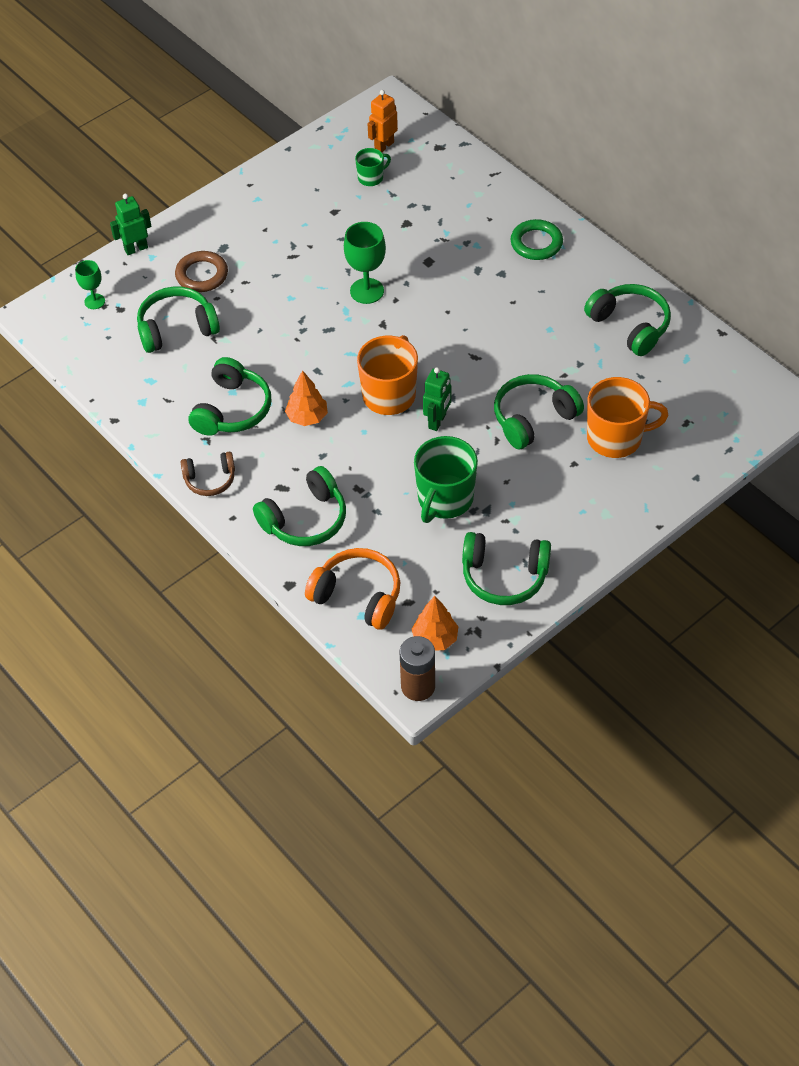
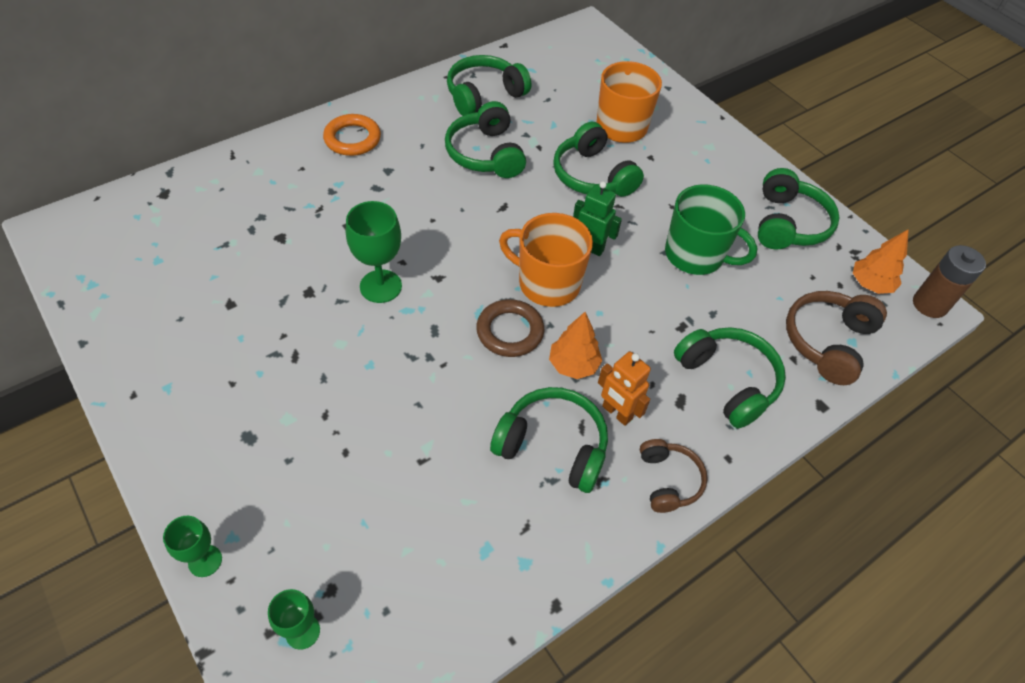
camera: 90 degrees left, 0 degrees up
green robot [110,194,151,255] -> green goblet [163,516,222,577]
green headphones [137,287,220,353] -> green headphones moved to [445,101,526,178]
brown ring [175,251,228,292] -> brown ring moved to [476,299,544,357]
orange headphones [305,548,400,630] -> brown headphones [786,291,887,385]
green mug [355,148,391,186] -> none
orange robot [368,90,398,152] -> orange robot moved to [598,352,651,426]
green ring [510,219,563,260] -> orange ring [323,114,381,156]

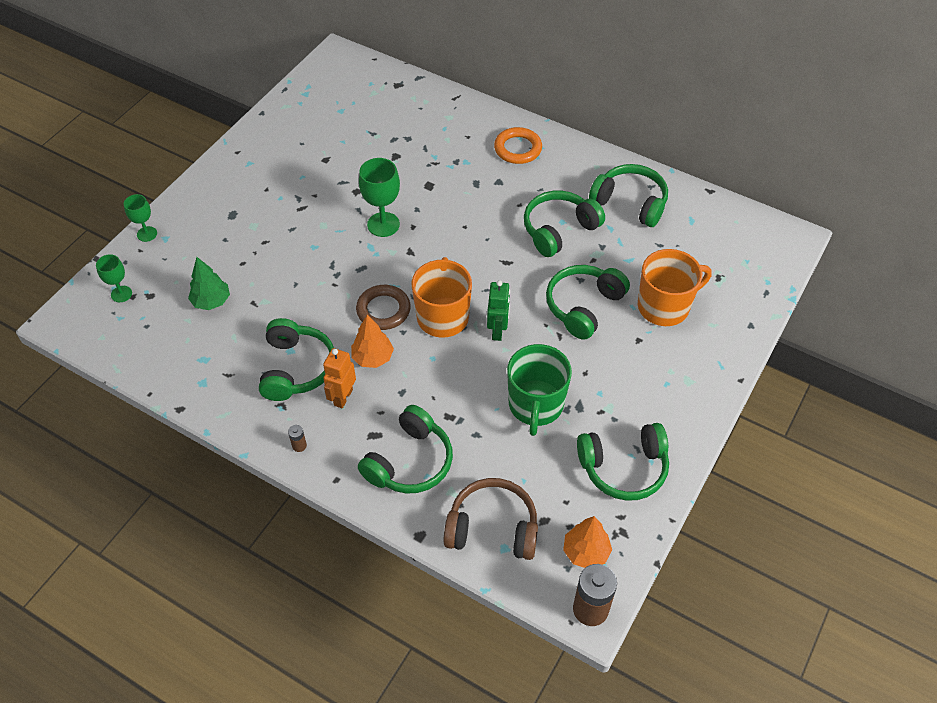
camera: 70 degrees right, 0 degrees up
brown headphones [640,439,708,513] -> brown battery [288,425,307,452]
none -> green tree [188,257,230,310]

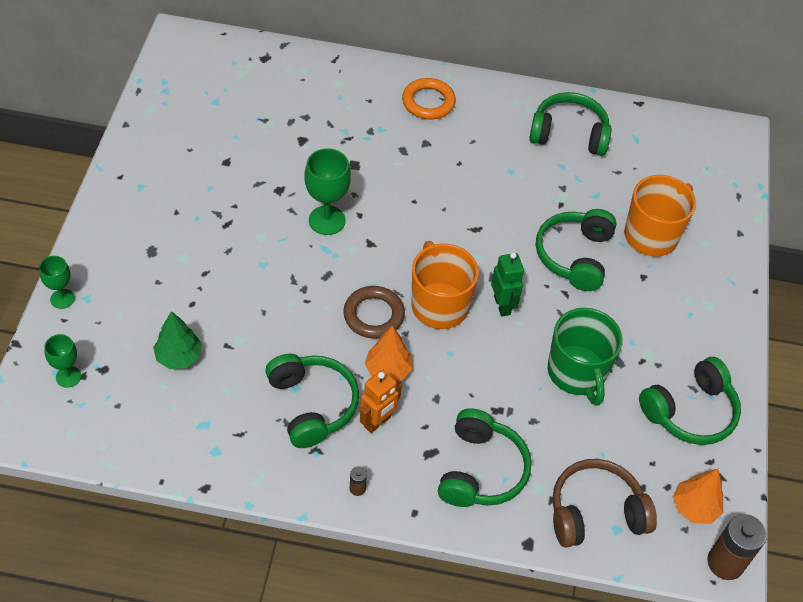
camera: 25 degrees left, 0 degrees up
orange robot [323,348,356,408] -> orange robot turned 135 degrees counterclockwise [360,369,402,433]
green headphones [524,191,605,257] -> none

